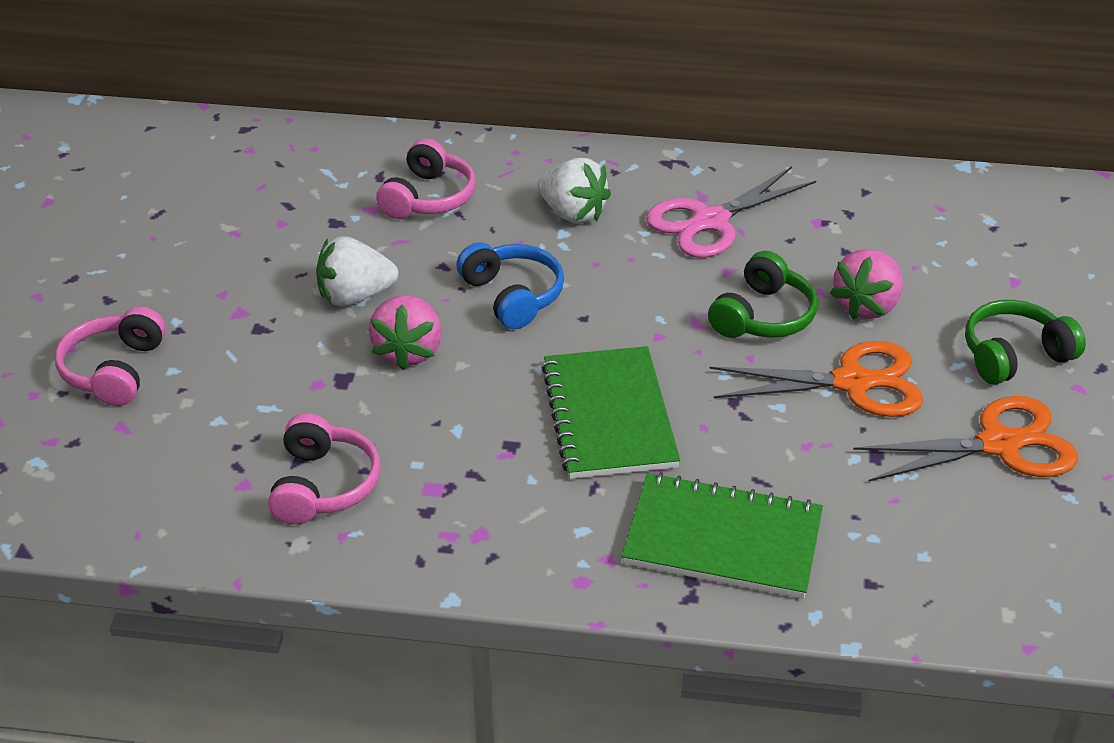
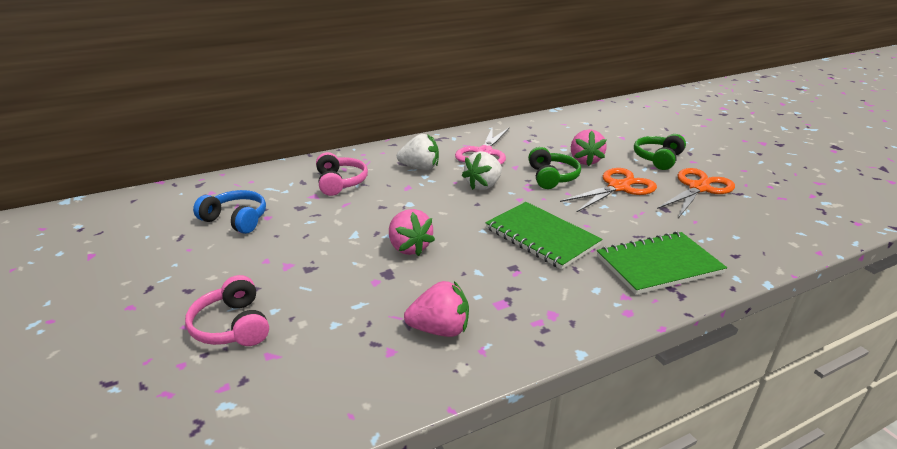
camera: 35 degrees left, 10 degrees down
pink headphones [268,413,380,524] -> pink strawberry [404,281,469,337]
white strawberry [316,236,398,306] -> white strawberry moved to [462,151,502,190]
blue headphones [457,242,564,329] -> blue headphones moved to [193,190,266,234]

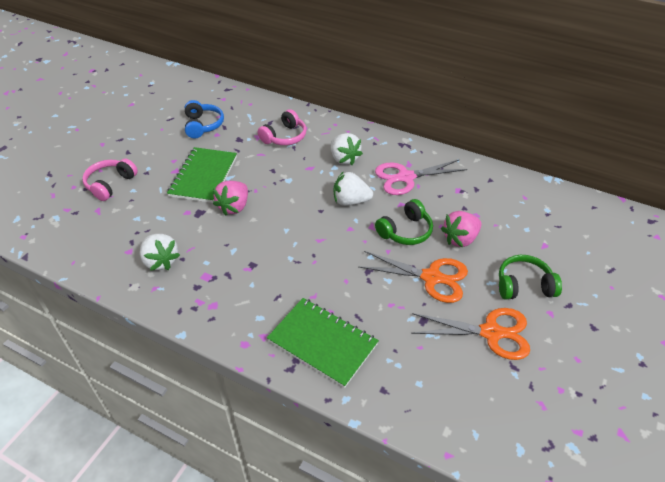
camera: 55 degrees right, 15 degrees up
pink strawberry [404,281,469,337] -> white strawberry [140,234,180,271]
green notebook [485,202,602,270] -> green notebook moved to [167,147,237,203]

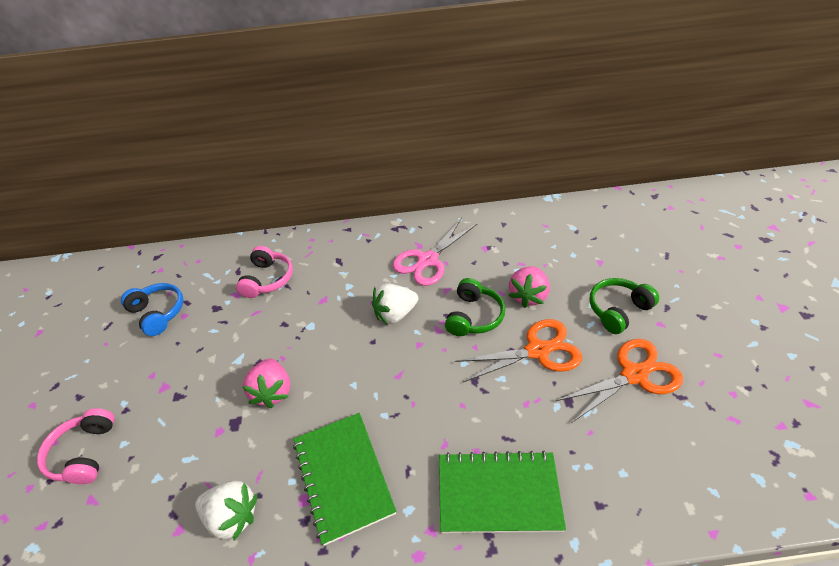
camera: 30 degrees left, 0 degrees up
green notebook [167,147,237,203] -> green notebook moved to [293,413,396,546]
white strawberry [331,133,363,165] -> none

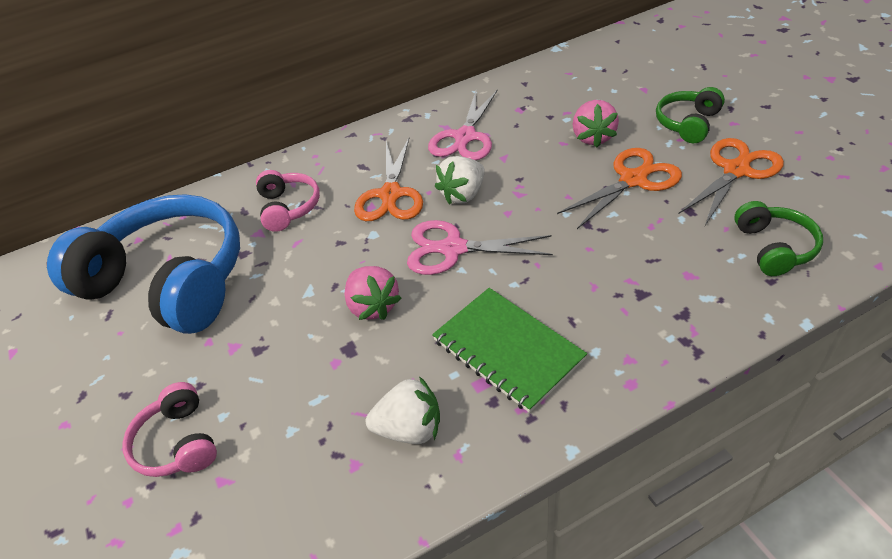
camera: 20 degrees left, 0 degrees up
blue headphones [121,283,184,336] -> blue headphones [47,194,240,334], size x2.21
green notebook [439,451,566,533] -> none
green headphones [445,278,505,336] -> green headphones moved to [734,201,823,276]
none -> orange scissors [354,138,423,221]
none -> pink scissors [407,220,553,275]

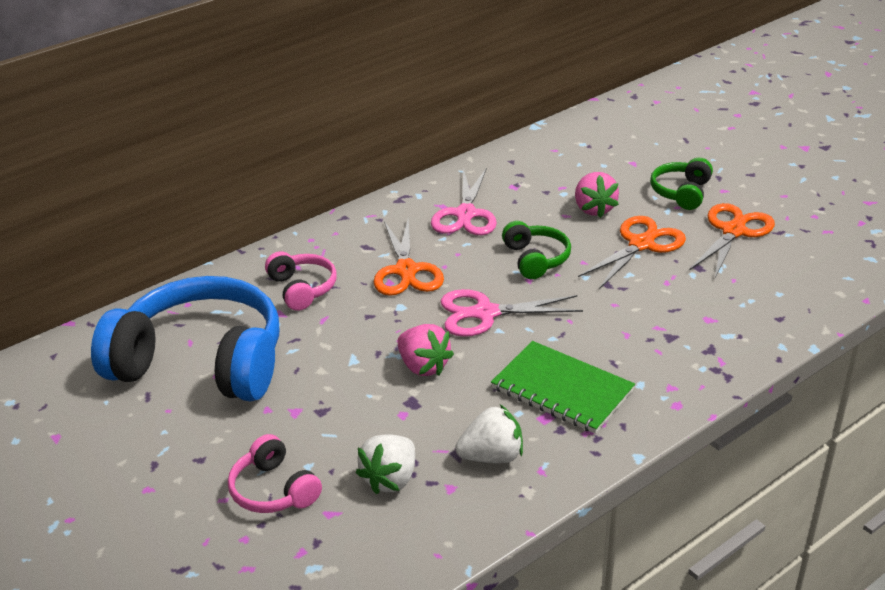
camera: 15 degrees left, 10 degrees down
white strawberry [435,156,485,205] -> white strawberry moved to [356,434,415,494]
green headphones [734,201,823,276] -> green headphones moved to [502,221,571,279]

